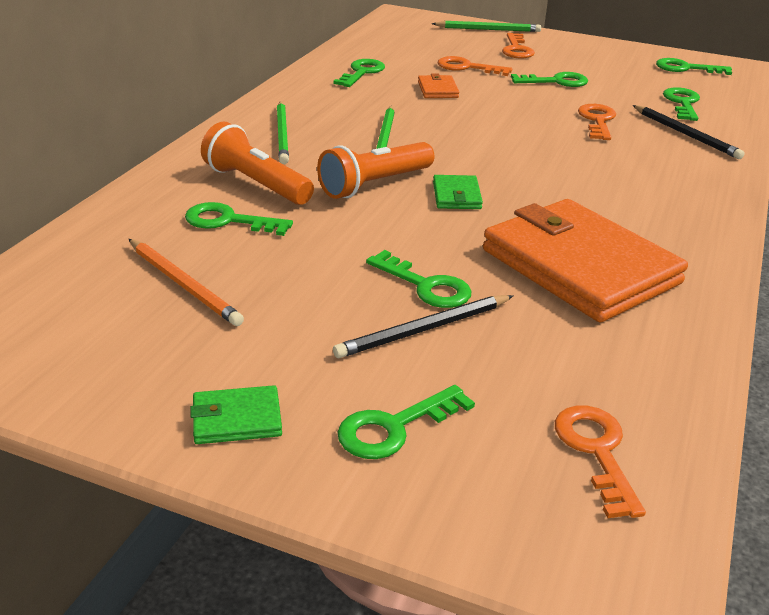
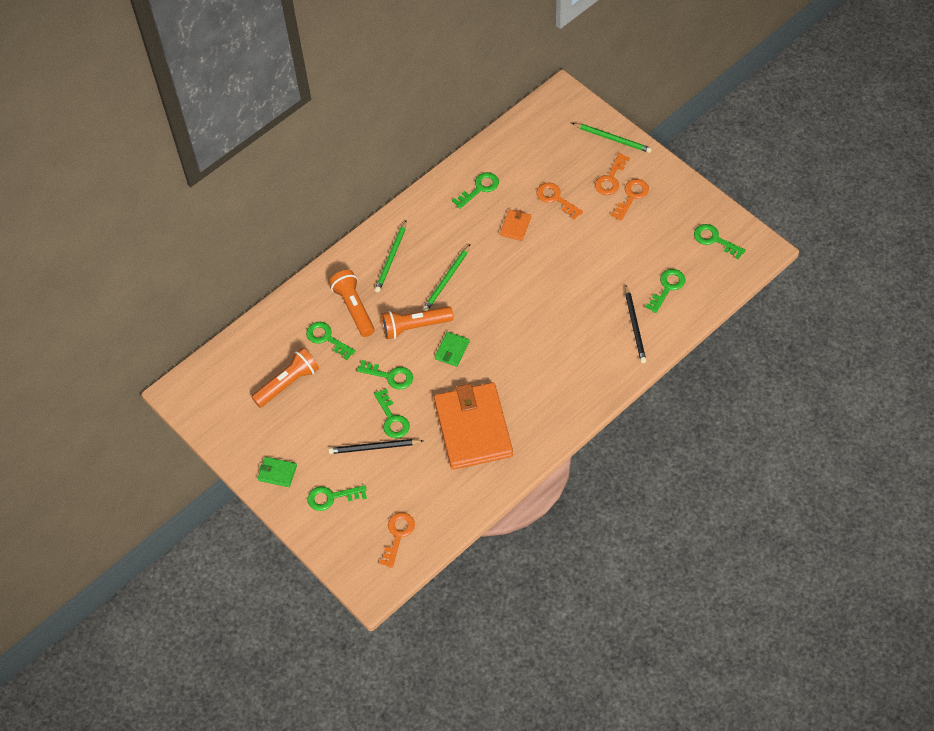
camera: 30 degrees right, 25 degrees up
orange pencil [129,239,244,326] -> orange flashlight [252,348,319,407]
green key [511,72,588,87] -> green key moved to [357,360,413,389]
orange key [578,104,616,140] -> orange key moved to [611,179,649,221]

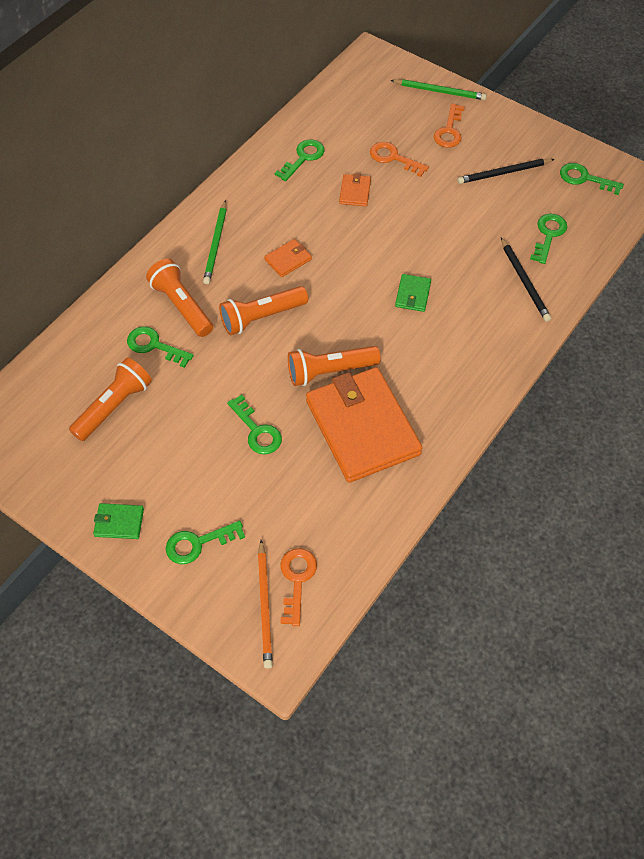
camera: 15 degrees left, 0 degrees up
black pencil [328,439,423,454] -> black pencil moved to [458,159,555,184]
green key [357,360,413,389] -> none
green pencil [423,244,471,311] -> orange wallet [264,239,312,277]
green wallet [434,332,470,367] -> green wallet moved to [395,274,431,312]
orange key [611,179,649,221] -> none
none -> orange pencil [258,540,273,669]
none -> orange flashlight [288,346,381,386]

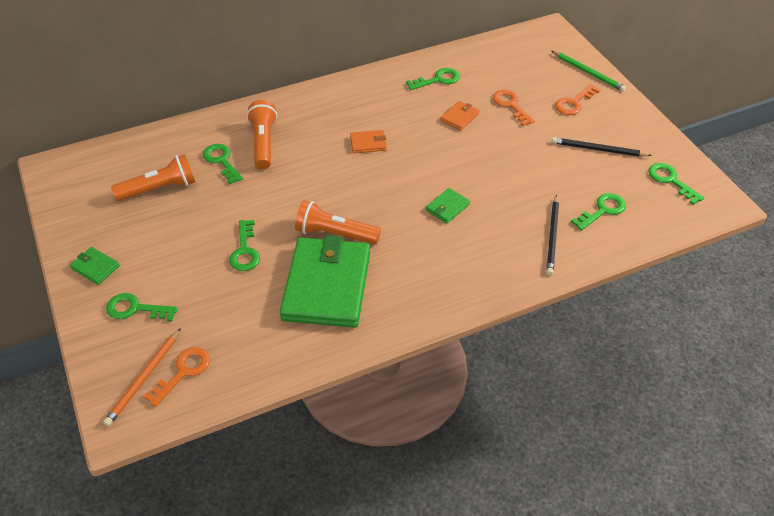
camera: 30 degrees right, 10 degrees down
green pencil [203,200,226,284] -> none
orange flashlight [219,286,308,335] -> none
orange wallet [306,367,423,483] -> green wallet [280,235,370,328]

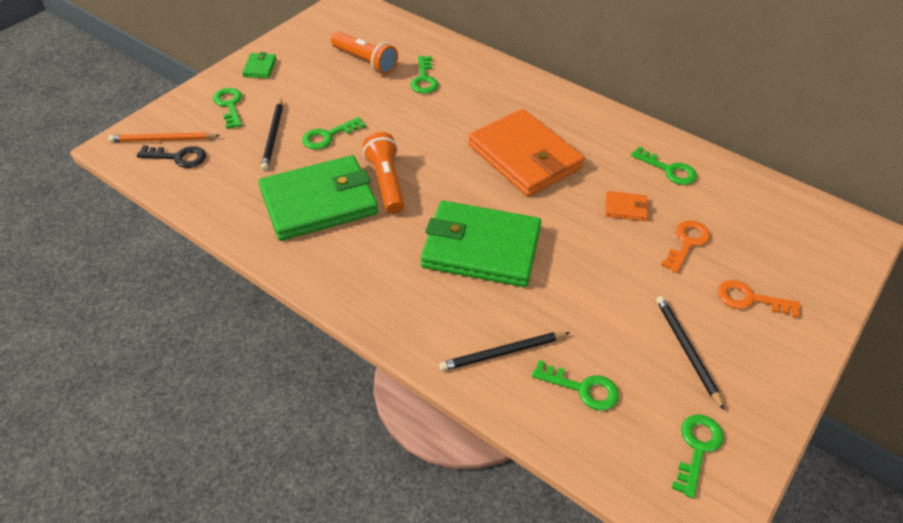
camera: 60 degrees right, 0 degrees up
orange key [143,347,210,407] -> black key [137,145,206,168]
green key [203,144,243,184] -> green key turned 150 degrees clockwise [411,56,438,94]
orange flashlight [247,100,277,169] -> none
orange wallet [350,130,387,153] -> orange wallet [468,109,584,196], size x2.47
green wallet [426,188,470,223] -> green wallet [421,201,541,287], size x2.47
green pencil [552,51,626,92] -> none
none -> black pencil [261,98,283,170]

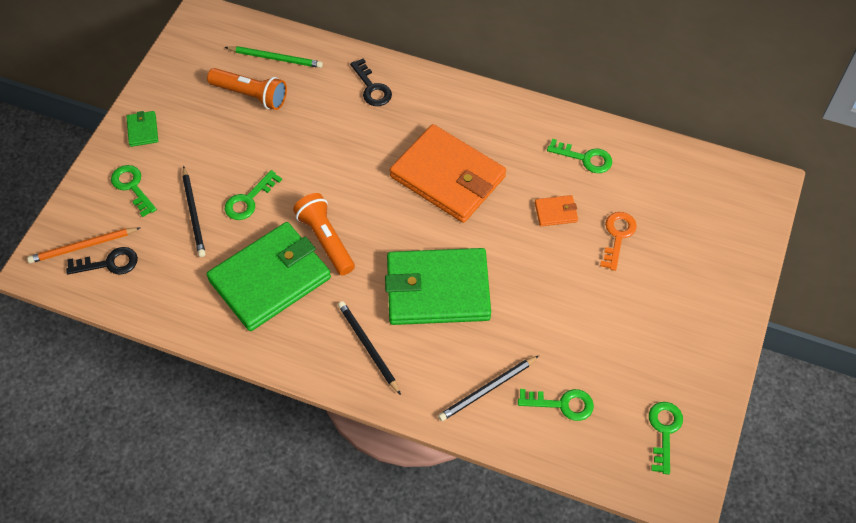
camera: 15 degrees left, 10 degrees up
green key [411,56,438,94] -> none
black pencil [656,296,724,410] -> black pencil moved to [338,301,401,395]
orange key [718,280,800,318] -> none
none -> green pencil [225,46,323,68]
none -> black key [350,58,392,106]

